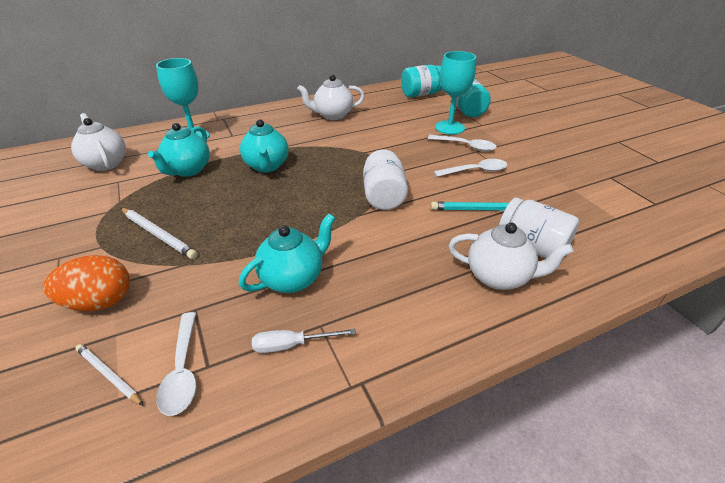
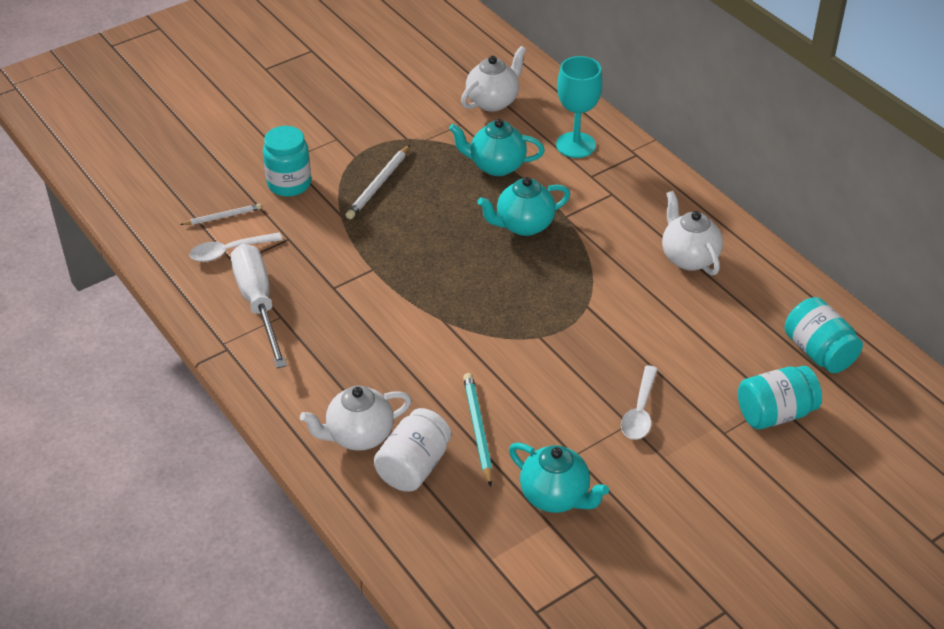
camera: 80 degrees right, 5 degrees up
orange egg [43,255,130,311] -> turquoise jar [263,126,311,197]
white pencil [75,344,144,406] -> white pencil turned 45 degrees clockwise [180,204,262,225]
turquoise teapot [239,214,335,293] -> turquoise teapot moved to [509,443,609,513]
white screwdriver [252,329,356,353] -> white screwdriver [231,244,287,368], size x2.04
white jar [363,150,408,210] -> none
white spoon [434,159,507,177] -> none
turquoise goblet [435,51,476,135] -> none
white teapot [448,223,573,290] -> white teapot turned 60 degrees clockwise [300,386,412,451]

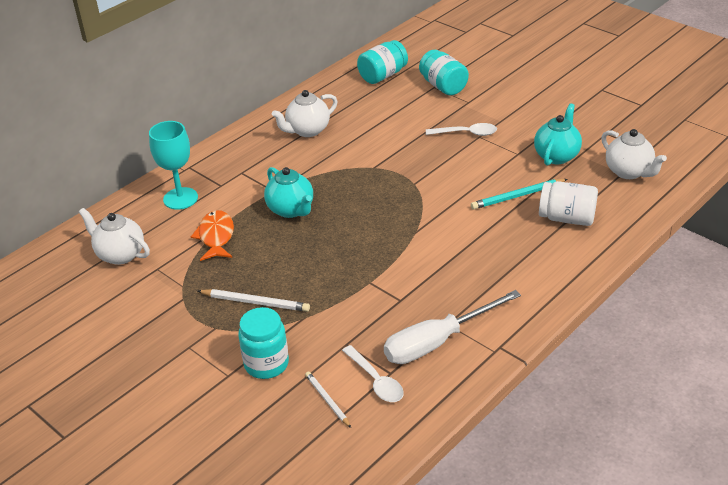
camera: 100 degrees left, 5 degrees down
white teapot [300,386,412,451] -> white teapot moved to [601,129,667,179]
turquoise teapot [449,119,545,176] -> orange fish [191,210,234,261]

